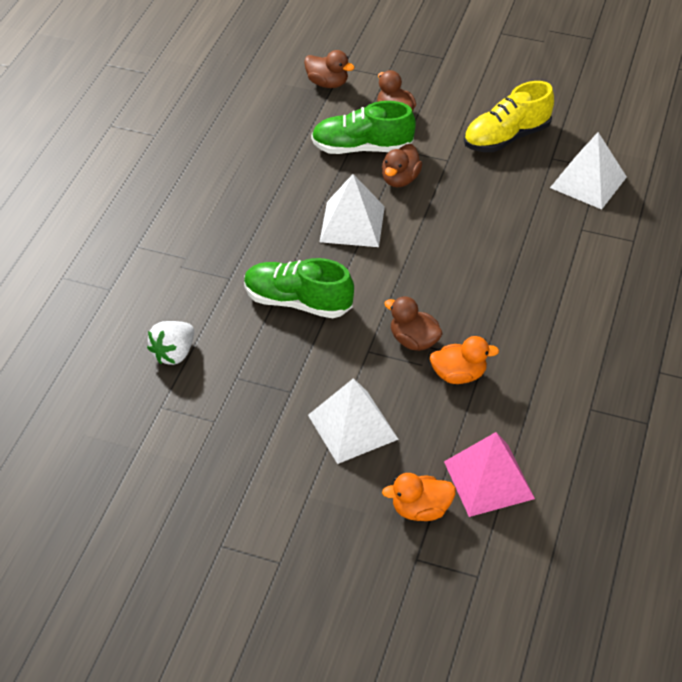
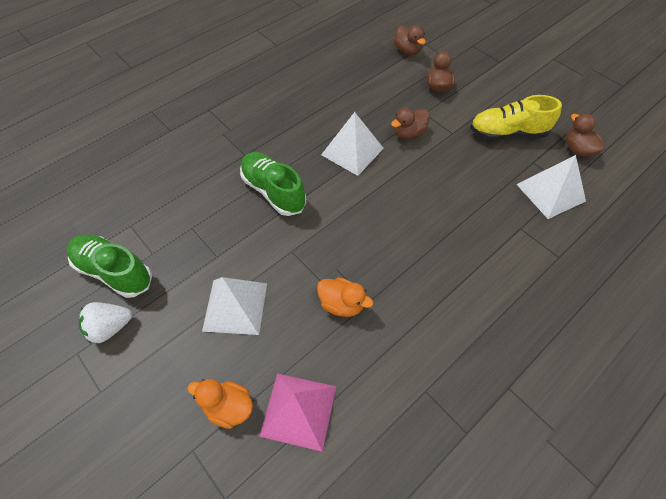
camera: 30 degrees right, 10 degrees up
white strawberry [147,321,194,365] -> white strawberry moved to [79,302,132,344]
green shoe [311,101,416,154] -> green shoe moved to [67,235,152,298]
brown duck [384,296,443,351] -> brown duck moved to [566,114,604,157]

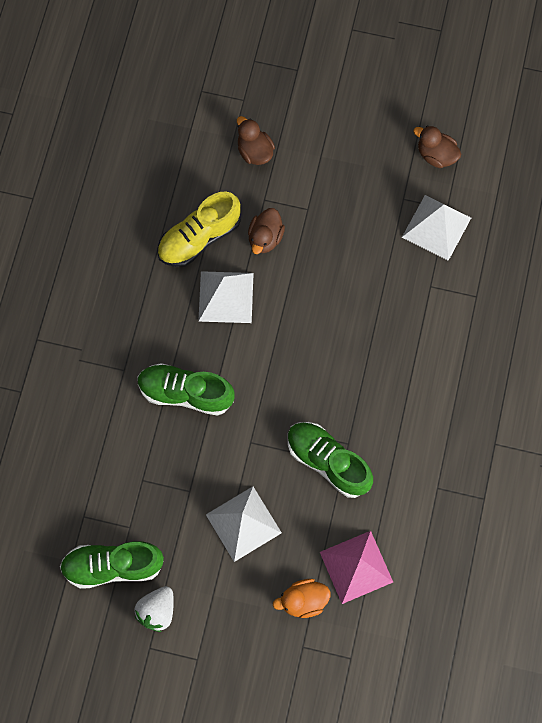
camera: 35 degrees left, 15 degrees up
orange duck [317,277,373,317] -> green shoe [288,422,373,498]
brown duck [394,25,426,55] -> none
yellow shoe [470,95,562,140] -> yellow shoe moved to [157,192,241,267]

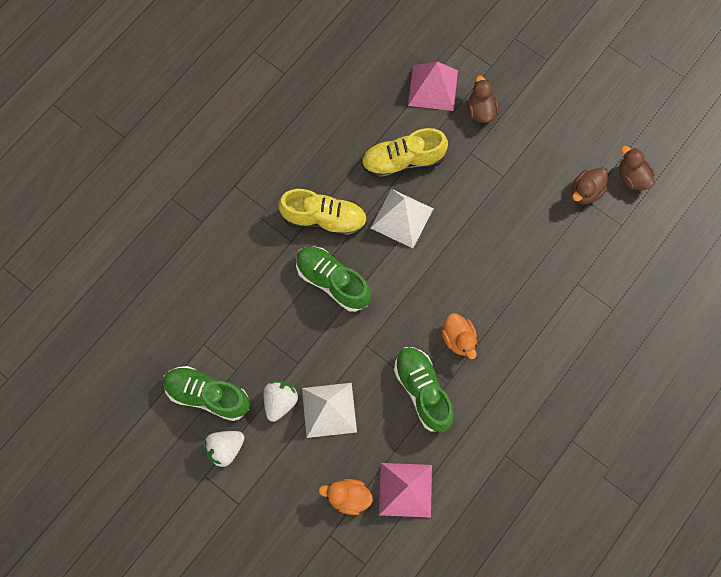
camera: 25 degrees right, 0 degrees up
brown duck [248,208,285,254] -> brown duck moved to [572,168,608,204]
white pyramid [402,195,471,261] -> none
none -> white strawberry [264,381,298,422]
none -> yellow shoe [278,189,367,237]
none -> pink pyramid [408,62,458,111]
none -> orange duck [441,313,477,359]

